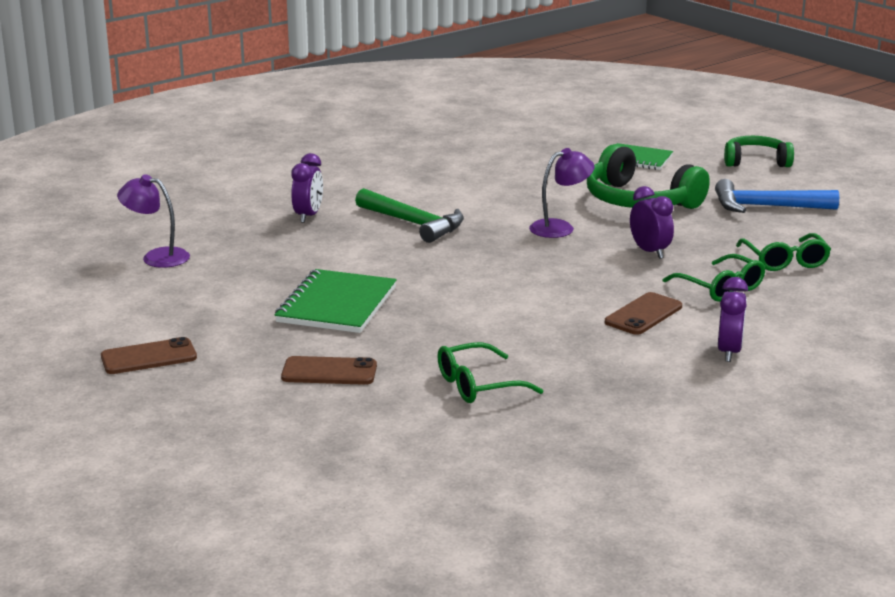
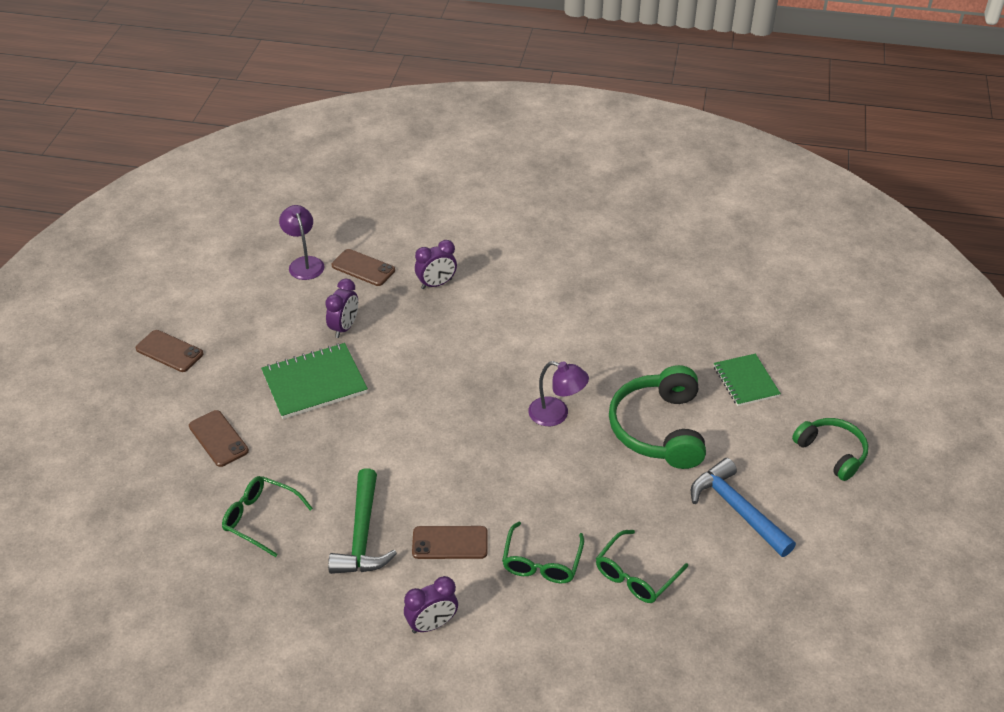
camera: 50 degrees right, 20 degrees up
green hammer [355,188,464,243] -> green hammer moved to [328,468,397,574]
purple clock [630,186,674,259] -> purple clock moved to [325,279,358,338]
none -> brown phone [332,249,395,286]

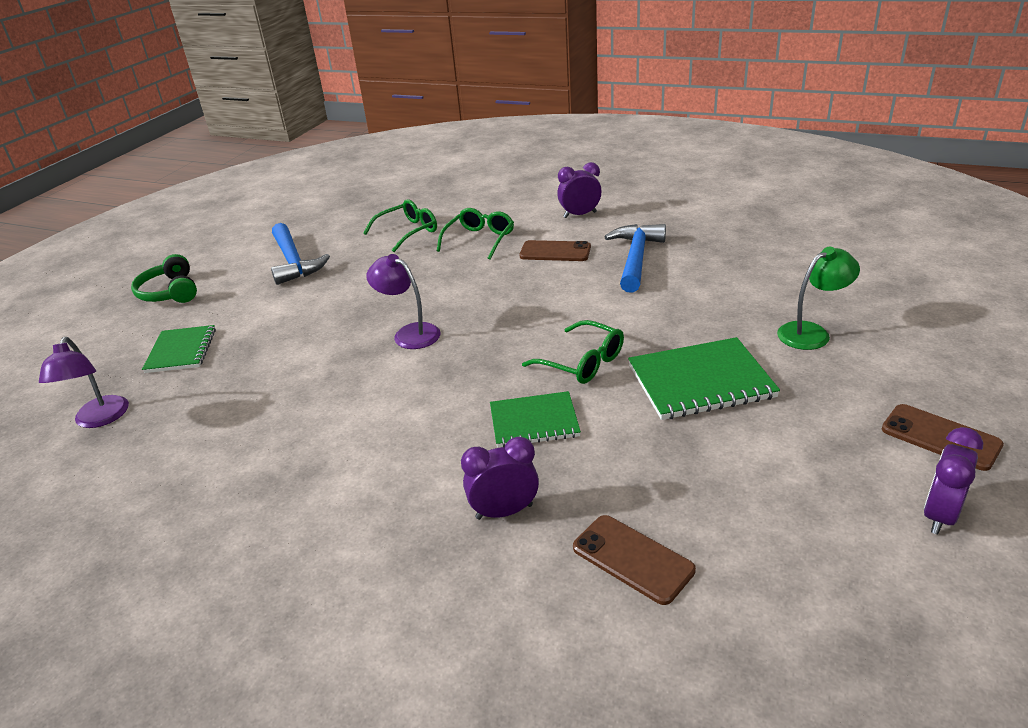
camera: 165 degrees left, 10 degrees down
brown phone [189,410,249,467] -> green lamp [777,247,860,350]
green glasses [222,476,313,557] -> green glasses moved to [522,320,624,384]
purple lamp [279,205,325,280] -> purple lamp moved to [39,337,129,428]
purple clock [325,279,358,338] -> purple clock moved to [924,427,983,535]
green hammer [328,468,397,574] -> blue hammer [605,224,666,292]
green headphones [609,365,706,469] -> none
none -> green notebook [490,391,581,447]

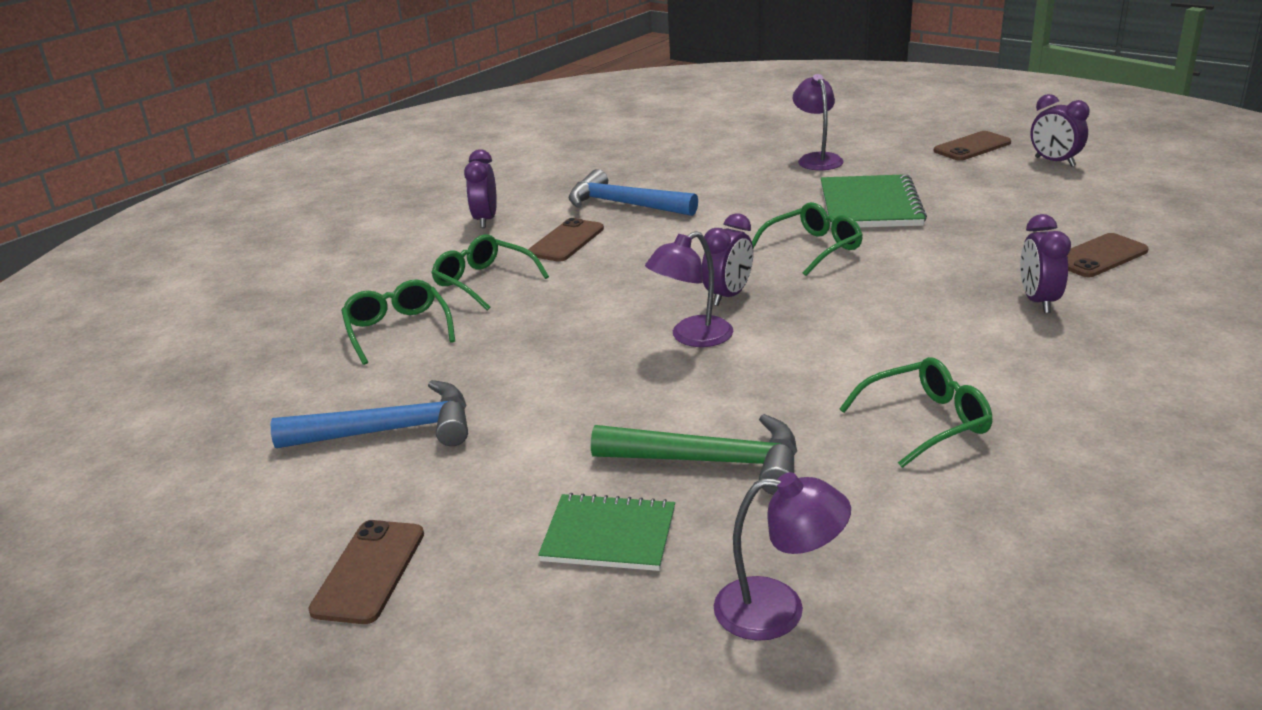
camera: 75 degrees left, 5 degrees down
green headphones [131,254,197,303] -> brown phone [308,520,424,624]
green notebook [490,391,581,447] -> none
green lamp [777,247,860,350] -> purple lamp [793,74,844,170]
none -> green hammer [591,414,797,495]
none -> purple clock [702,213,753,306]
none -> green glasses [840,357,992,468]

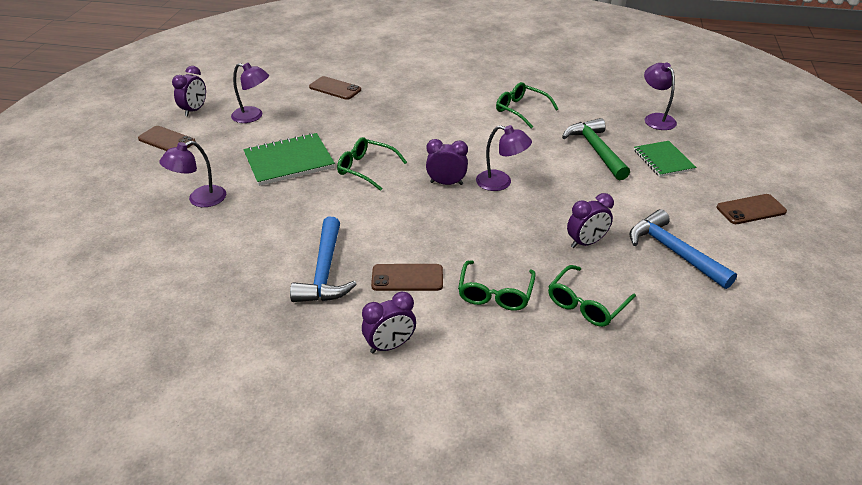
camera: 120 degrees left, 10 degrees up
purple clock [1020,214,1071,313] -> purple clock moved to [567,193,614,248]
none -> purple lamp [231,63,269,123]

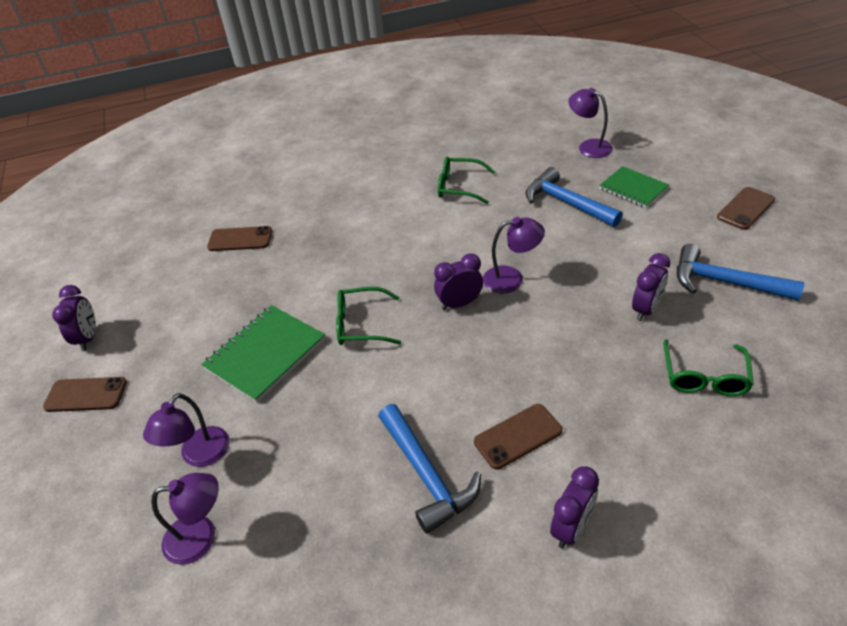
camera: 25 degrees left, 5 degrees up
purple lamp [231,63,269,123] -> purple lamp moved to [151,473,219,565]
green glasses [458,260,536,311] -> none
green hammer [562,118,630,180] -> blue hammer [526,167,623,227]

